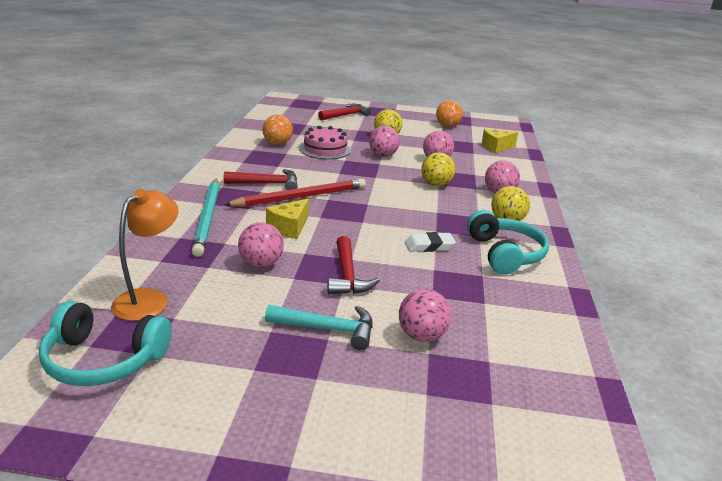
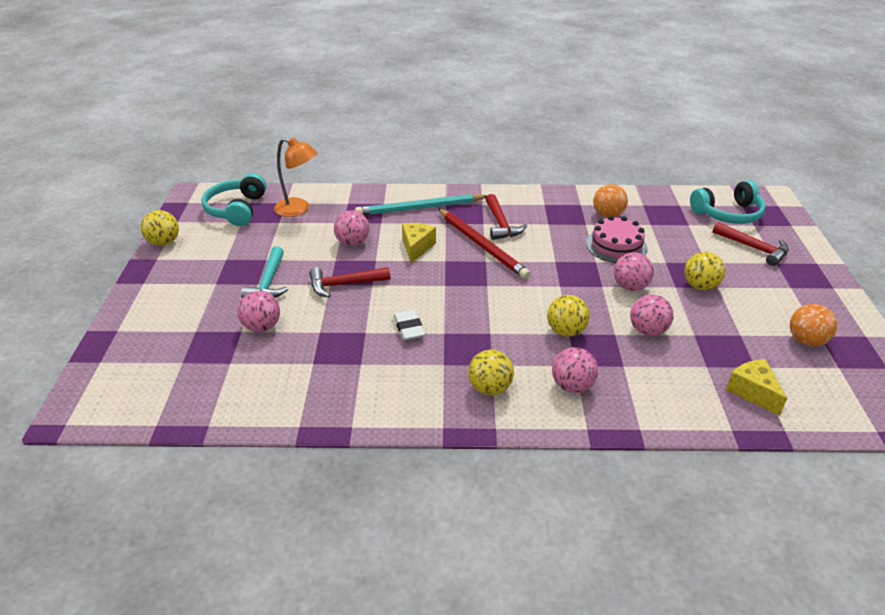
camera: 85 degrees right, 10 degrees up
yellow cheese [266,199,309,239] -> yellow cheese turned 75 degrees clockwise [402,223,436,263]
turquoise headphones [467,210,549,275] -> turquoise headphones moved to [690,181,766,224]
none -> yellow ball [141,210,179,246]

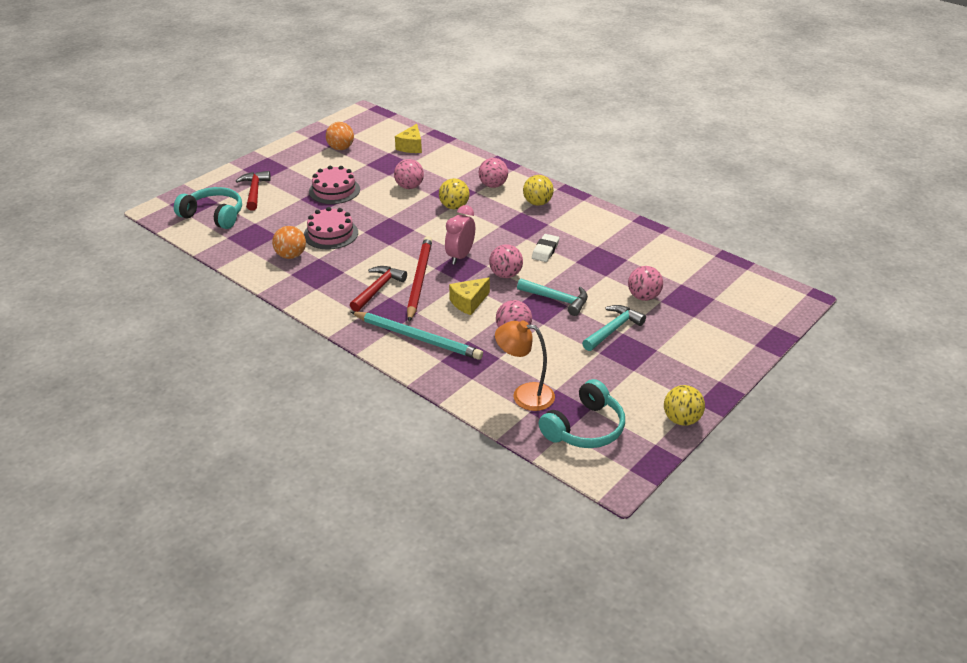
camera: 140 degrees left, 0 degrees up
orange lamp [274,138,317,217] -> orange lamp turned 45 degrees counterclockwise [495,321,555,411]
red hammer [309,267,390,298] -> turquoise hammer [517,278,588,316]
pink ball [614,253,654,291] -> pink ball moved to [489,244,523,278]
yellow ball [684,252,725,290] -> pink cake [309,165,360,204]
none -> pink clock [445,205,475,264]

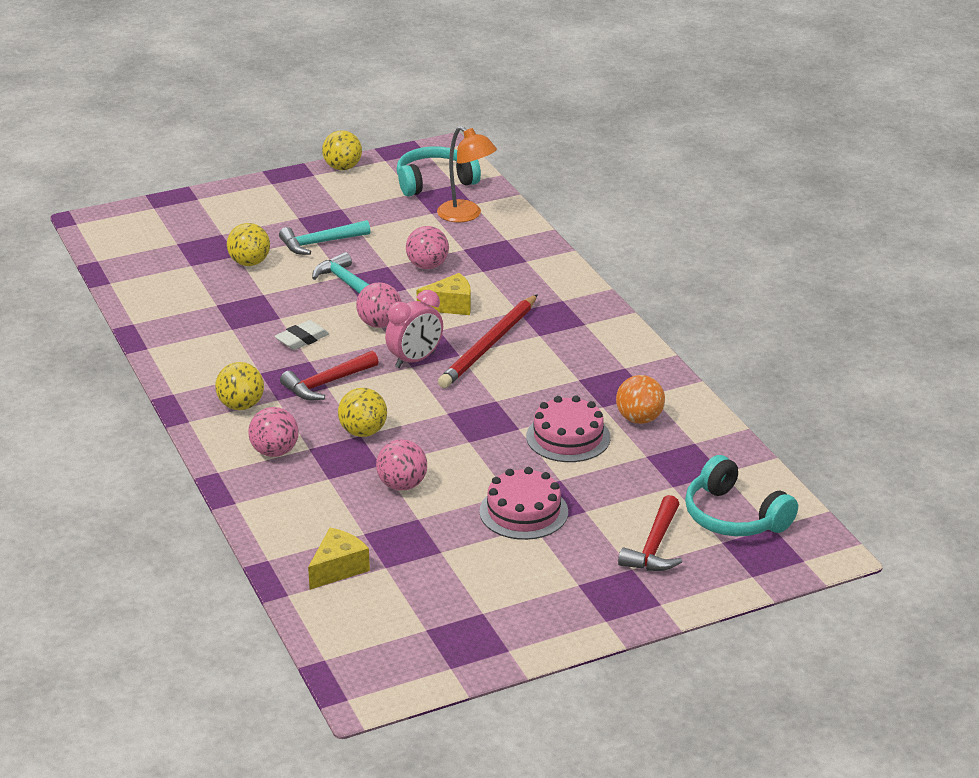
camera: 155 degrees left, 5 degrees down
orange ball [326,122,354,150] -> none
red hammer [350,266,407,312] -> red hammer moved to [280,351,379,400]
turquoise pencil [351,311,483,360] -> none
pink ball [628,266,663,301] -> yellow ball [227,223,270,266]

